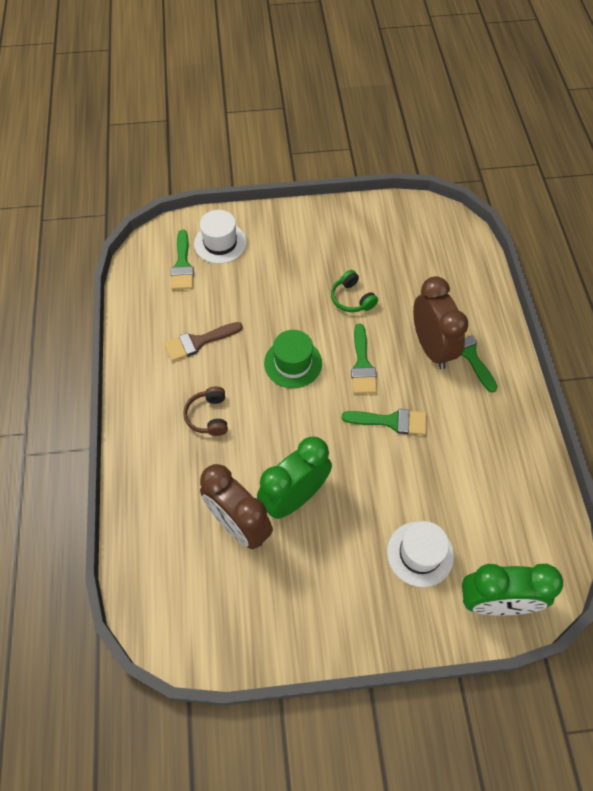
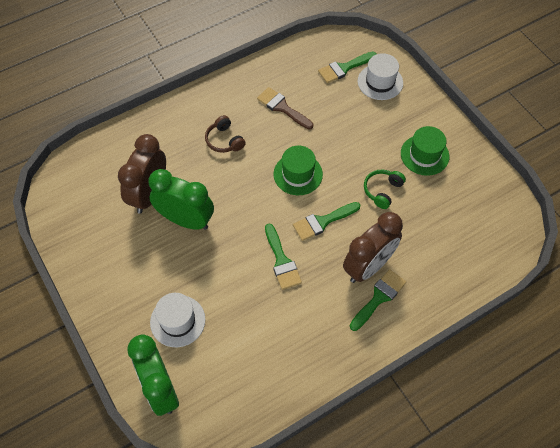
camera: 65 degrees right, 0 degrees up
brown headphones [183,387,228,436] -> brown headphones turned 90 degrees counterclockwise [205,115,245,153]
none -> green hat [401,126,449,176]

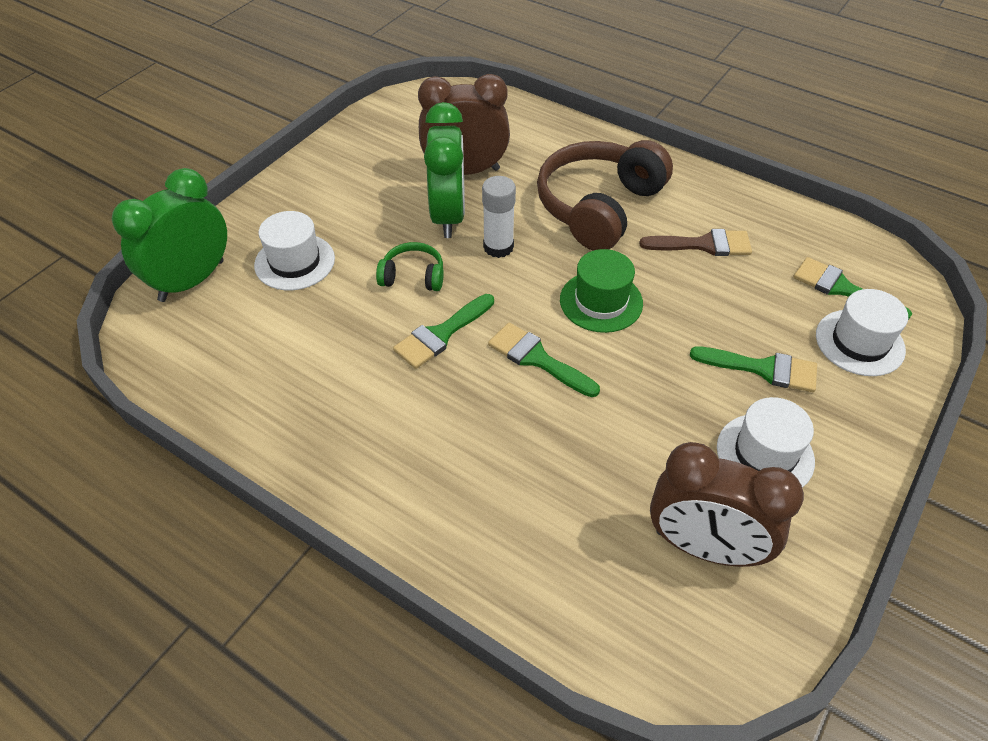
camera: 65 degrees right, 10 degrees down
brown headphones [205,115,245,153] -> brown headphones [537,140,673,251], size x2.14
brown brush [257,87,313,129] -> brown brush turned 75 degrees clockwise [639,229,752,256]
brown clock [343,212,403,283] -> brown clock moved to [650,442,804,567]
green brush [350,269,406,331] -> green brush moved to [690,346,817,392]
green headphones [364,169,406,209] -> green headphones moved to [376,242,444,291]
green hat [401,126,449,176] -> white hat [717,397,815,488]
none -> white glue stick [482,176,516,258]

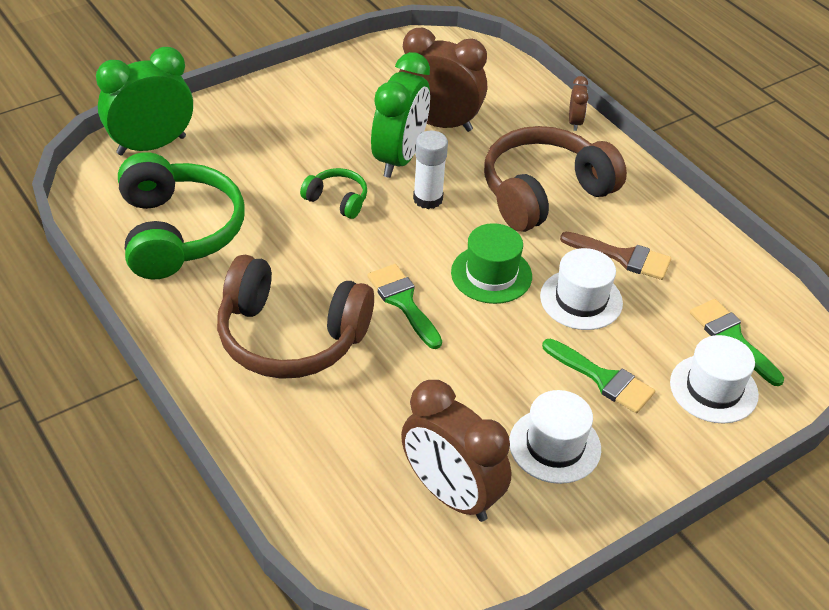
camera: 20 degrees right, 5 degrees down
white hat [254,211,335,290] -> white hat moved to [540,248,623,330]
green brush [393,294,494,369] -> none
none -> green headphones [118,152,244,279]
none -> brown headphones [217,254,374,379]
none -> brown clock [569,76,588,131]

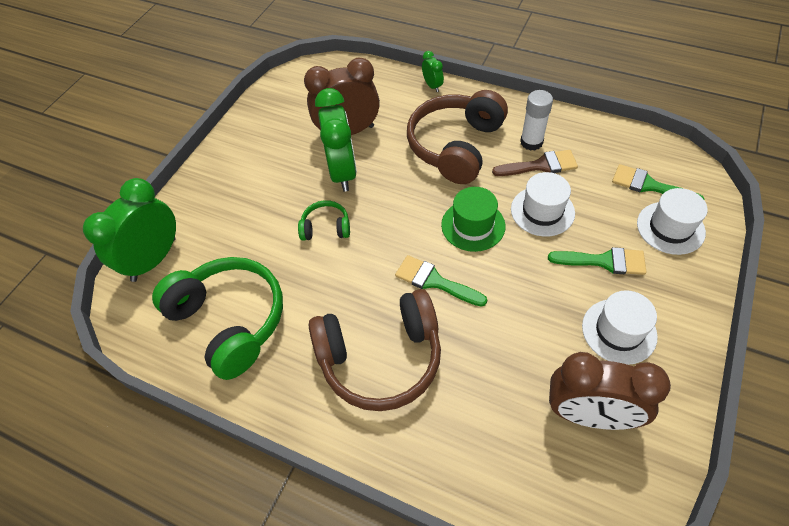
camera: 25 degrees left, 10 degrees up
white glue stick [413,131,448,209] -> white glue stick moved to [520,90,553,151]
brown clock [569,76,588,131] -> green clock [422,51,444,92]

